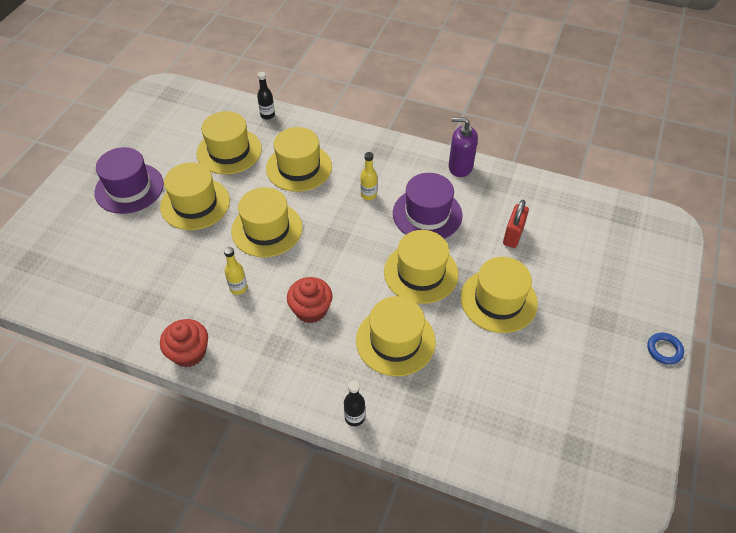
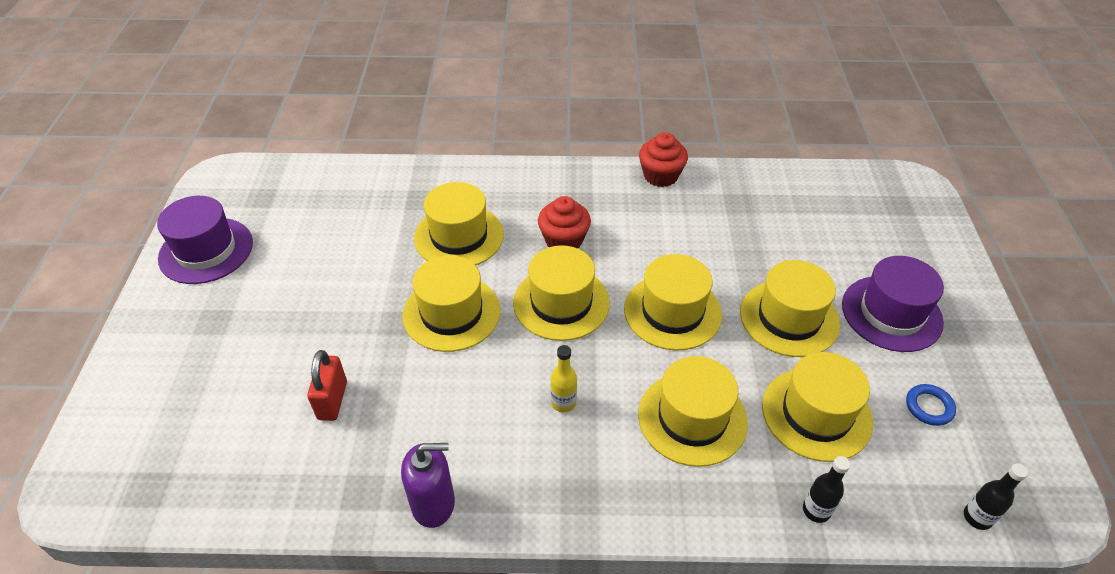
camera: 160 degrees right, 5 degrees down
yellow bottle [224,247,247,295] -> none
black bottle [344,381,365,426] -> black bottle moved to [964,463,1028,530]
purple hat [393,173,463,239] -> purple hat moved to [157,196,253,284]
yellow hat [461,257,538,333] -> yellow hat moved to [513,245,610,341]
blue ring [647,333,684,365] -> blue ring moved to [906,384,956,426]

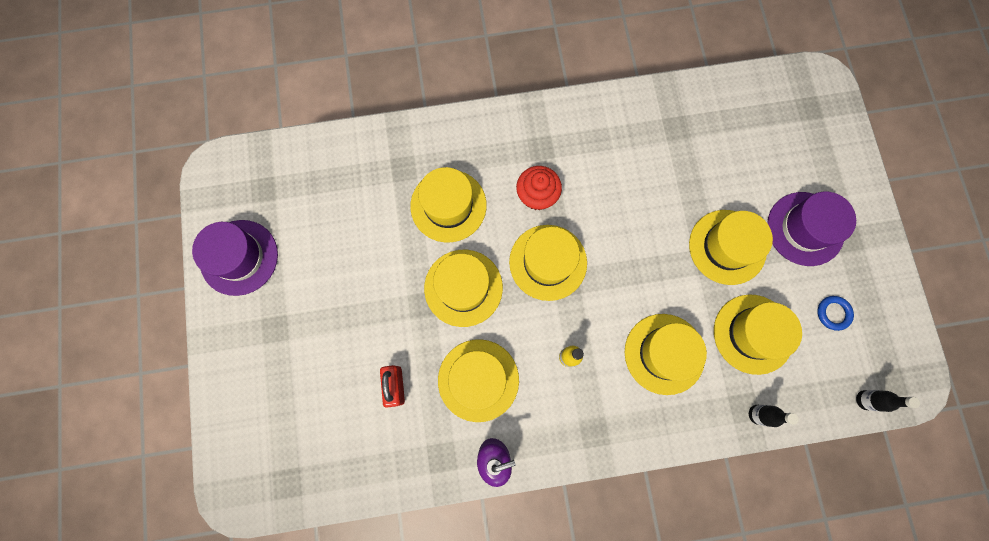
camera: 10 degrees left, 30 degrees up
yellow hat [624,254,722,351] -> yellow hat moved to [438,339,519,422]
red cupcake [639,132,688,187] -> none

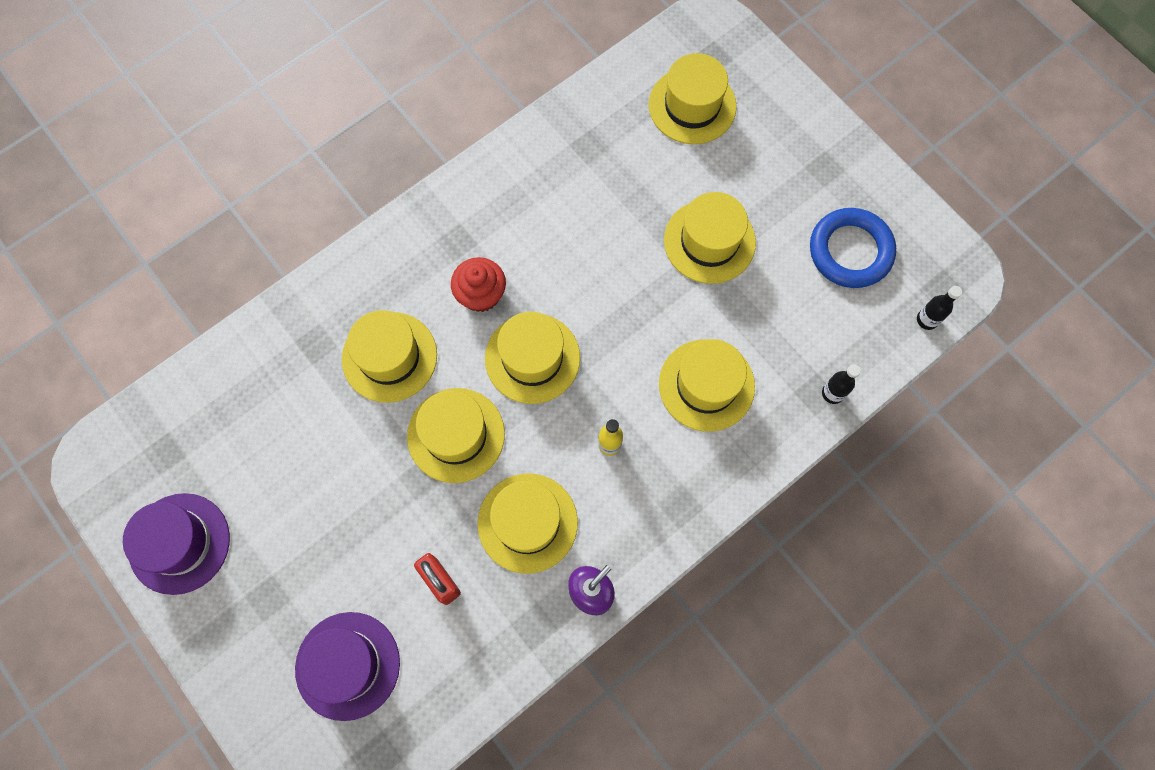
camera: 30 degrees left, 5 degrees down
yellow hat [714,294,802,375] -> yellow hat moved to [649,53,737,144]
purple hat [767,192,856,266] -> purple hat moved to [295,612,400,721]
blue ring [817,296,854,331] -> blue ring [810,208,896,288], size x2.11

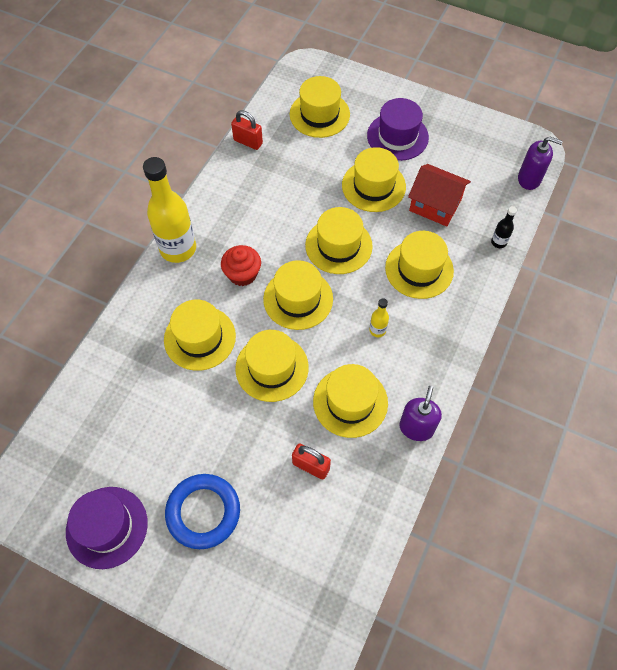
camera: 25 degrees left, 10 degrees down
purple hat [295,612,400,721] -> purple hat moved to [367,98,429,161]
blue ring [810,208,896,288] -> blue ring moved to [165,474,240,549]
black bottle [917,286,962,330] -> purple soap dispenser [518,137,563,190]
none -> yellow bottle [143,157,196,263]
none -> red padlock [231,110,263,150]
none -> yellow hat [305,207,373,274]
none -> red house [408,164,471,226]

